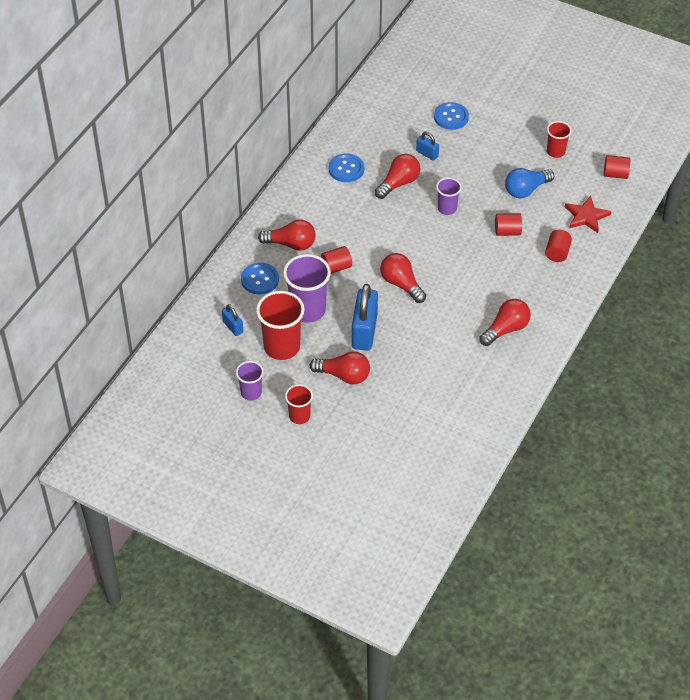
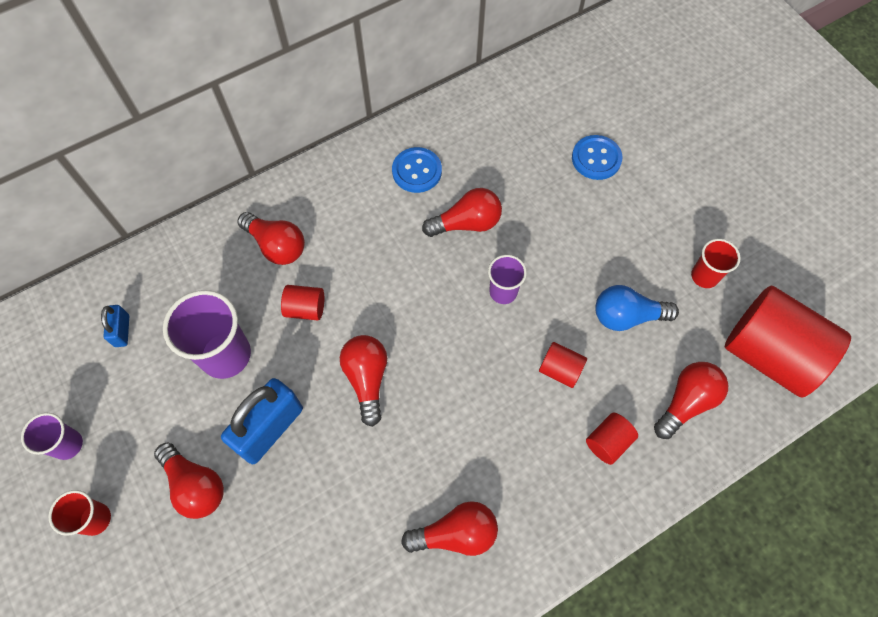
camera: 30 degrees right, 15 degrees up
blue button [241,263,279,294] -> none
red cup [256,291,305,360] -> none
blue padlock [416,132,439,161] -> none
red star [565,196,611,233] -> red light bulb [654,362,728,439]
red cylinder [604,155,630,179] -> red cylinder [725,286,851,398], size x2.27

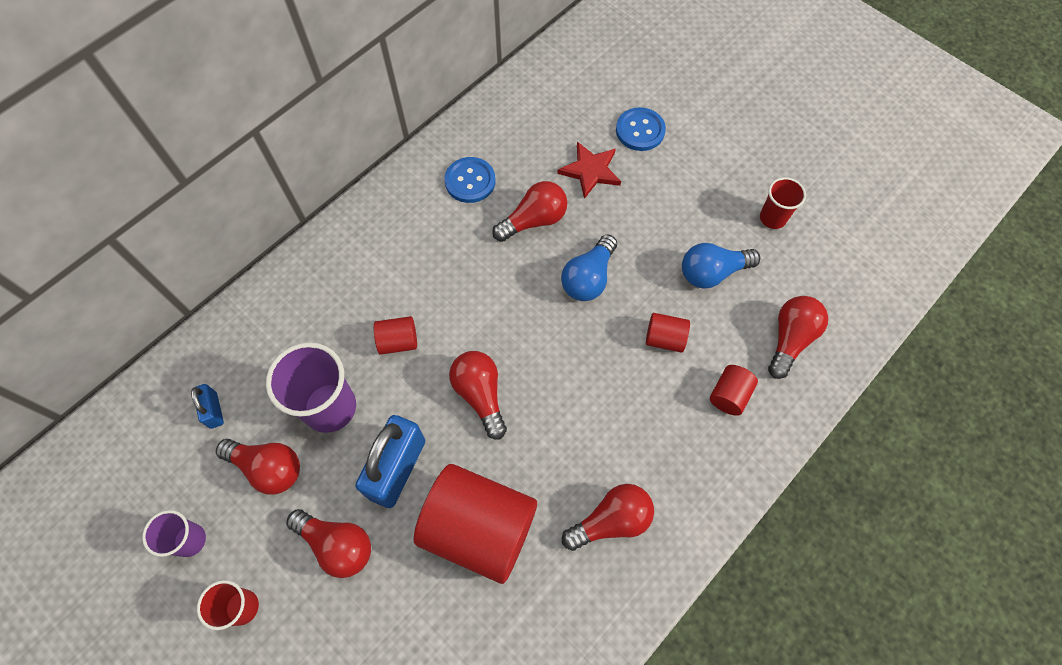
camera: 15 degrees left, 0 degrees up
red light bulb [237,212,305,265] -> red light bulb moved to [216,439,300,495]
purple cup [488,255,527,304] -> blue light bulb [561,234,617,301]
red cylinder [725,286,851,398] -> red cylinder moved to [414,464,537,584]
none -> red star [557,142,621,199]

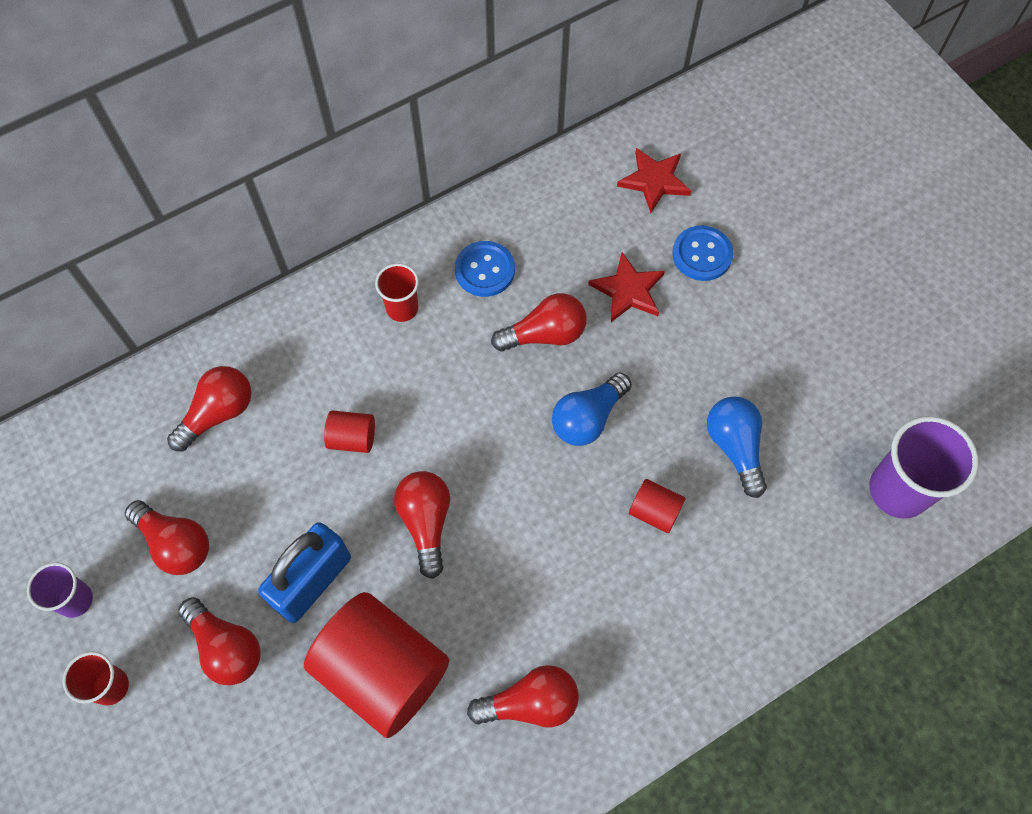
camera: 15 degrees right, 0 degrees up
blue padlock [191,384,224,429] -> none
purple cup [266,342,356,433] -> purple cup moved to [869,416,979,519]
blue light bulb [682,243,760,289] -> blue light bulb turned 75 degrees clockwise [707,396,767,498]
red cylinder [710,365,758,416] -> none
red cup [760,177,806,229] -> red cup moved to [375,263,419,322]
red light bulb [768,296,828,379] -> red light bulb moved to [167,366,251,452]
none -> red star [617,148,691,213]

